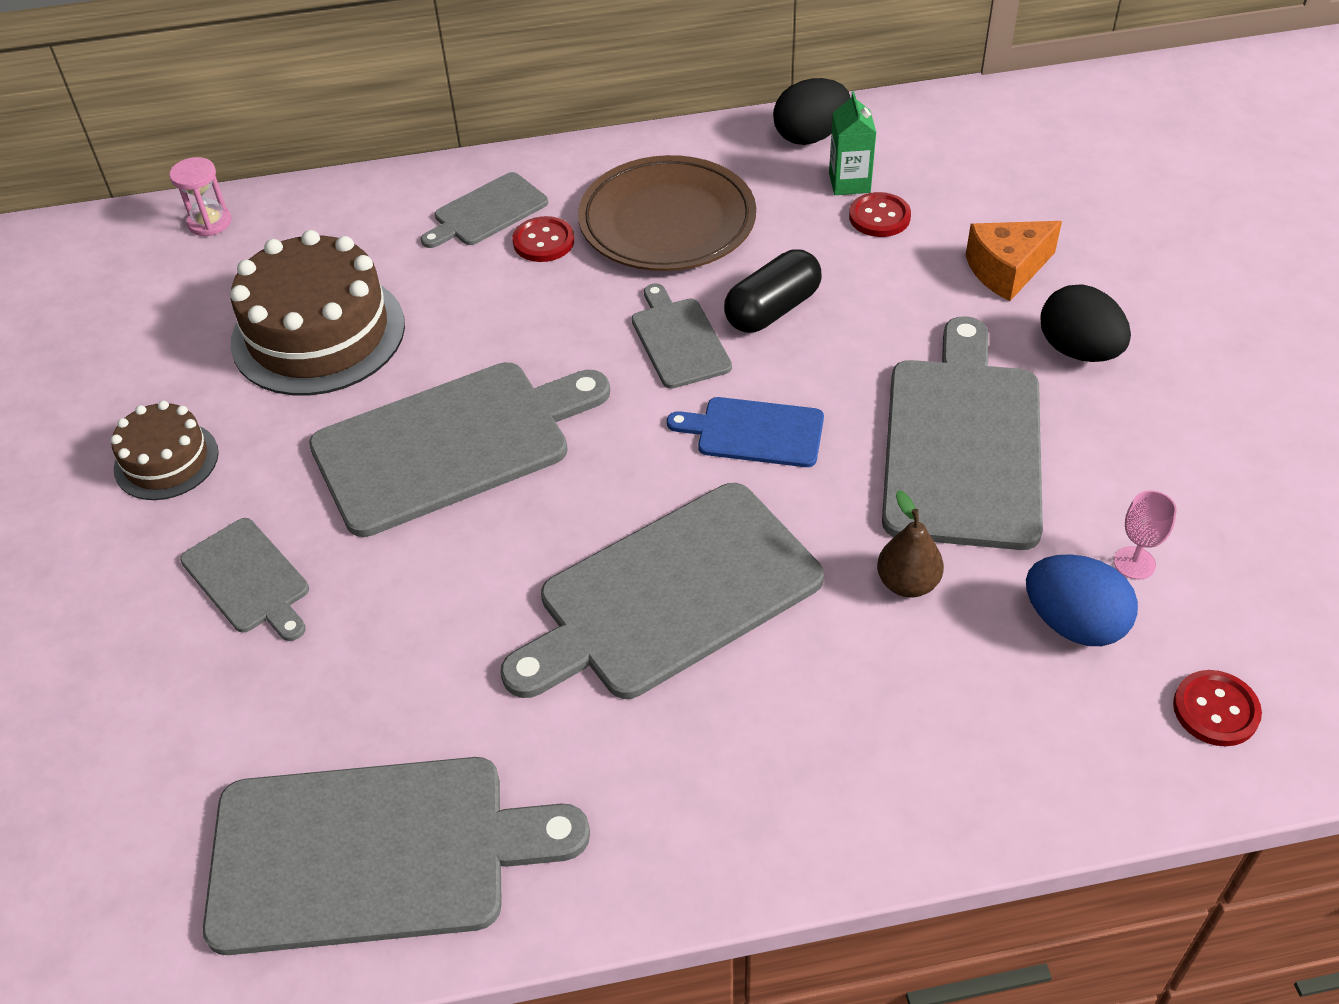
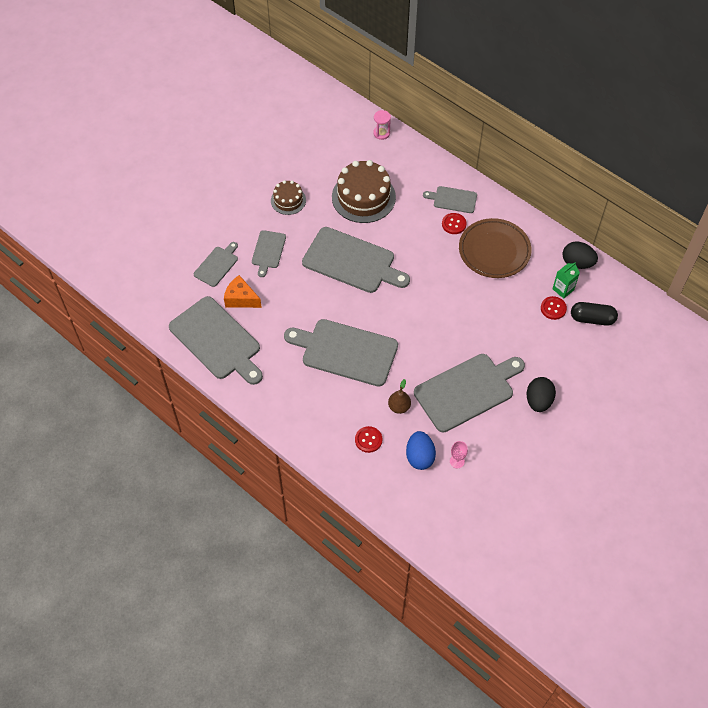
camera: 50 degrees right, 10 degrees up
grey cutting board [632,283,732,389] -> grey cutting board moved to [194,242,238,287]
blue cutting board [667,397,824,467] -> none
black capsule [724,249,822,333] -> black capsule moved to [571,302,618,326]
orange cheese [966,221,1062,301] -> orange cheese moved to [224,275,262,308]
red button [1173,670,1262,746] -> red button moved to [355,426,382,453]

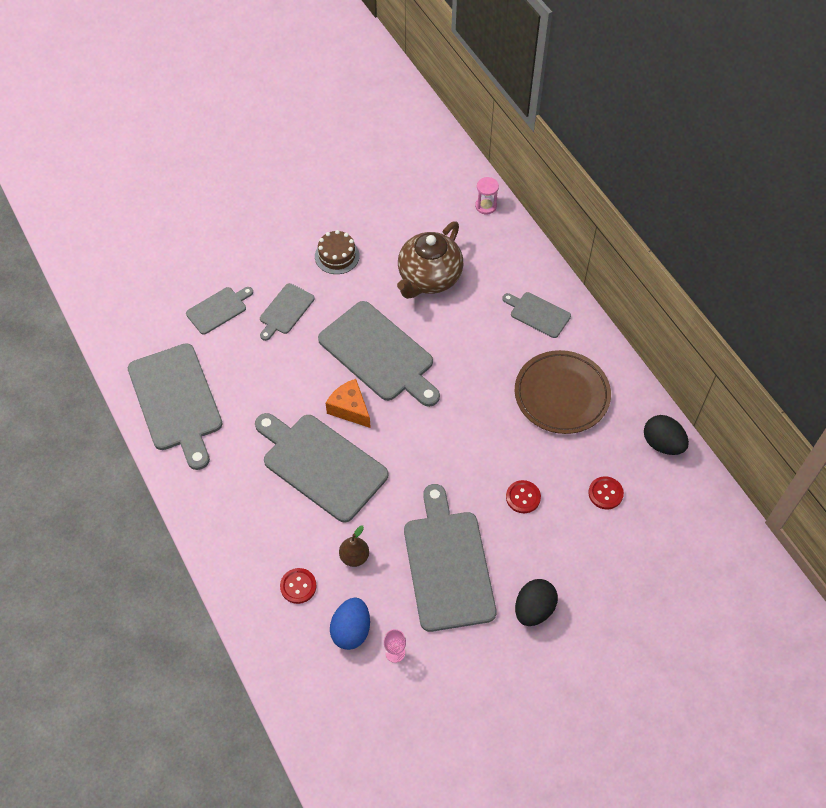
camera: 20 degrees right, 0 degrees up
orange cheese [224,275,262,308] -> orange cheese moved to [326,379,371,428]
brown cake [332,160,396,223] -> brown teapot [397,221,463,299]
grey cutting board [414,354,525,432] -> grey cutting board turned 90 degrees counterclockwise [404,484,497,632]
red button [442,213,467,234] -> red button moved to [506,480,541,513]
green carton [553,262,580,299] -> none
black capsule [571,302,618,326] -> none

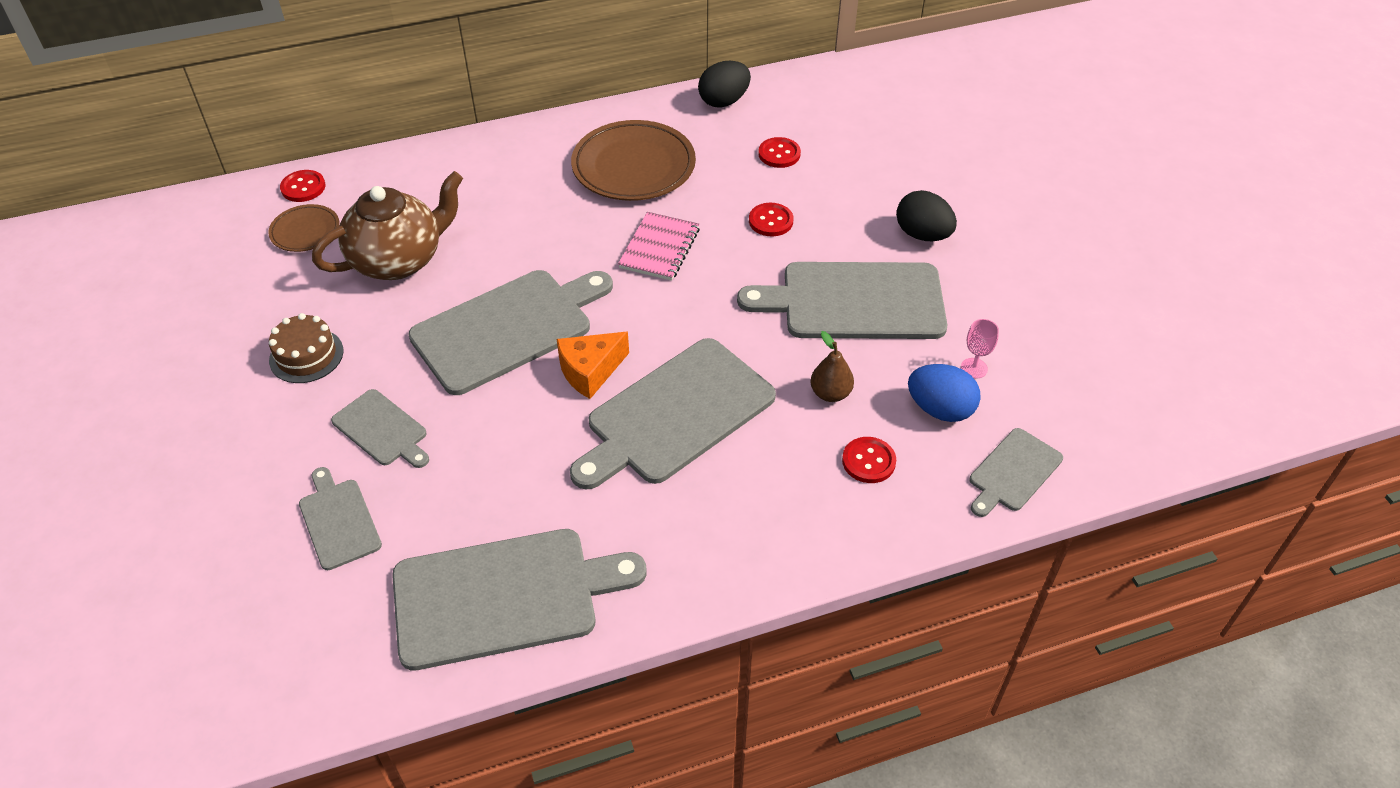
camera: 80 degrees left, 10 degrees down
brown teapot [397,221,463,299] -> brown teapot turned 75 degrees counterclockwise [312,171,463,280]
pink hourglass [475,177,499,214] -> red button [280,170,325,202]
grey cutting board [502,292,571,338] -> grey cutting board moved to [970,428,1063,517]
none -> brown plate [268,204,340,252]
none -> pink notebook [618,212,700,281]

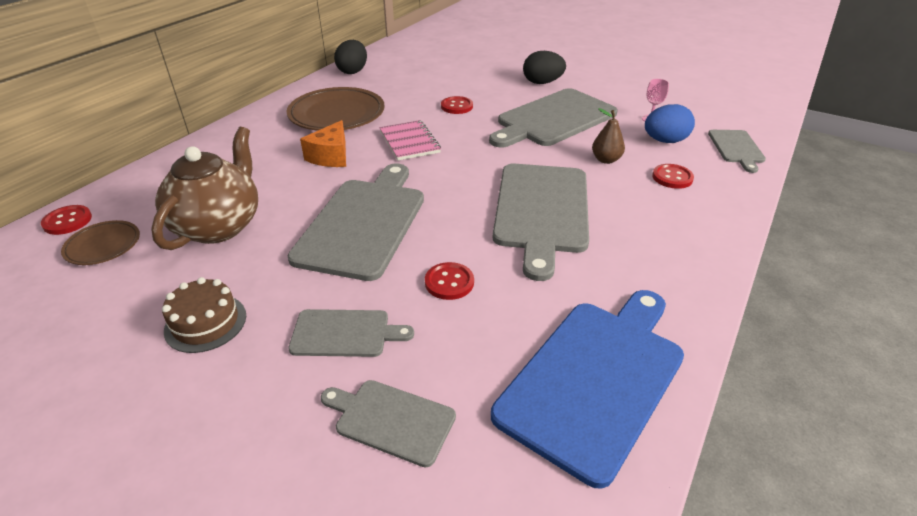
camera: 40 degrees left, 10 degrees down
grey cutting board [392,529,647,671] -> blue cutting board [491,290,684,489]
orange cheese [557,332,629,399] -> orange cheese moved to [300,120,346,167]
red button [758,137,801,168] -> red button moved to [425,262,474,300]

